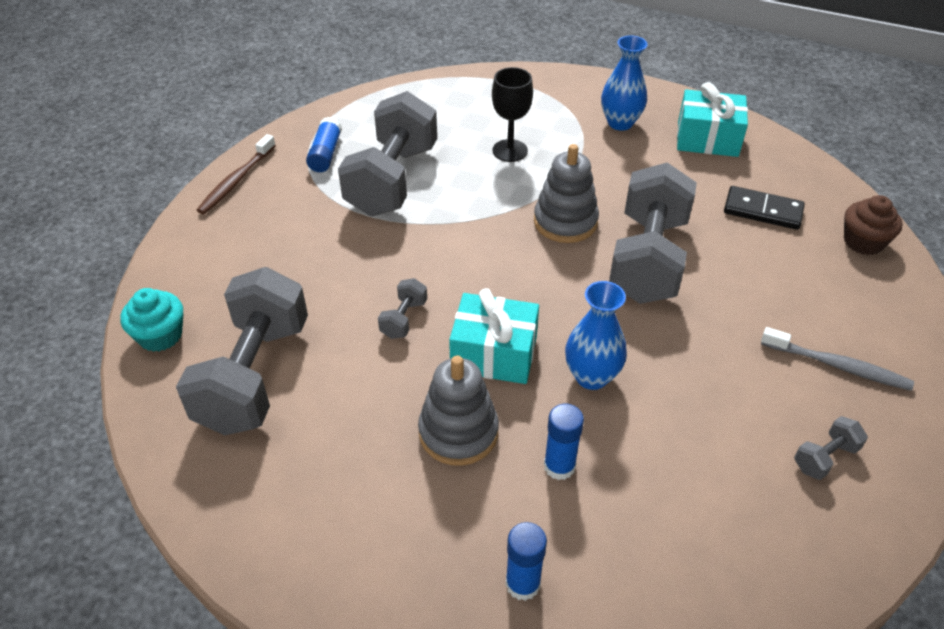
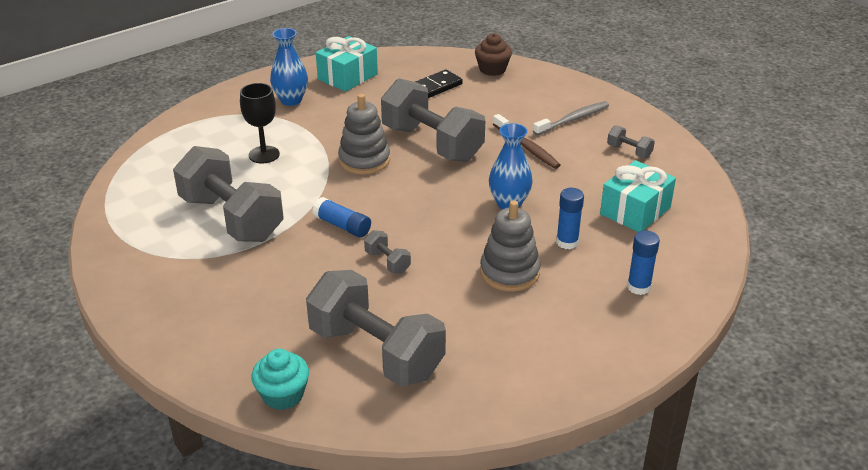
camera: 60 degrees left, 10 degrees down
brown toothbrush [197,134,276,214] -> brown toothbrush moved to [493,114,561,169]
blue glue stick [306,117,342,172] -> blue glue stick moved to [312,197,371,238]
turquoise gift [449,288,539,384] -> turquoise gift moved to [600,160,676,232]
grey dumbbell [794,416,868,480] -> grey dumbbell turned 45 degrees counterclockwise [607,125,655,159]

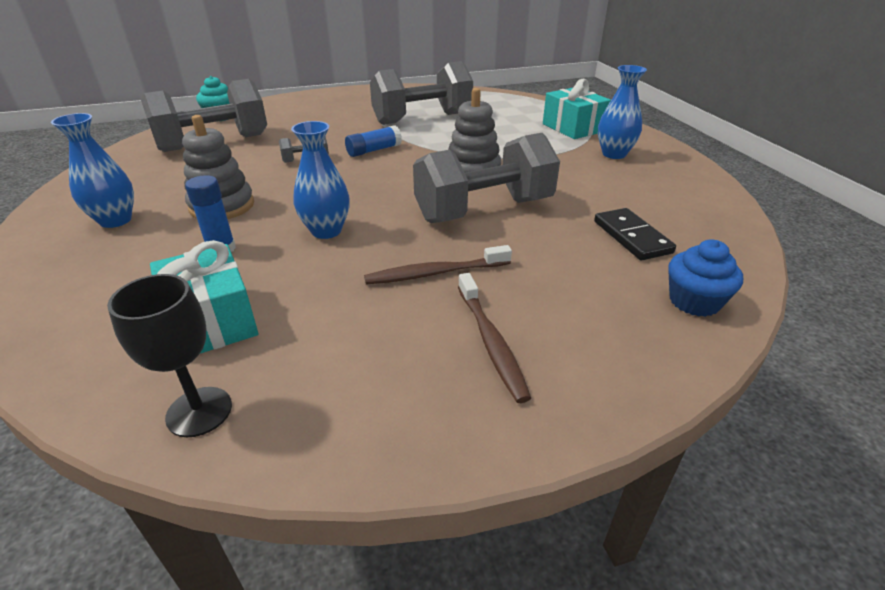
camera: 110 degrees right, 0 degrees up
black goblet [240,83,280,163] -> black goblet moved to [107,274,232,437]
turquoise gift [316,36,378,92] -> turquoise gift moved to [543,79,611,139]
brown cupcake [475,33,512,76] -> blue cupcake [668,239,743,317]
grey toothbrush [533,101,609,135] -> brown toothbrush [458,273,531,403]
grey dumbbell [607,125,655,159] -> none
blue glue stick [627,230,660,295] -> none
none -> blue vase [51,113,134,228]

